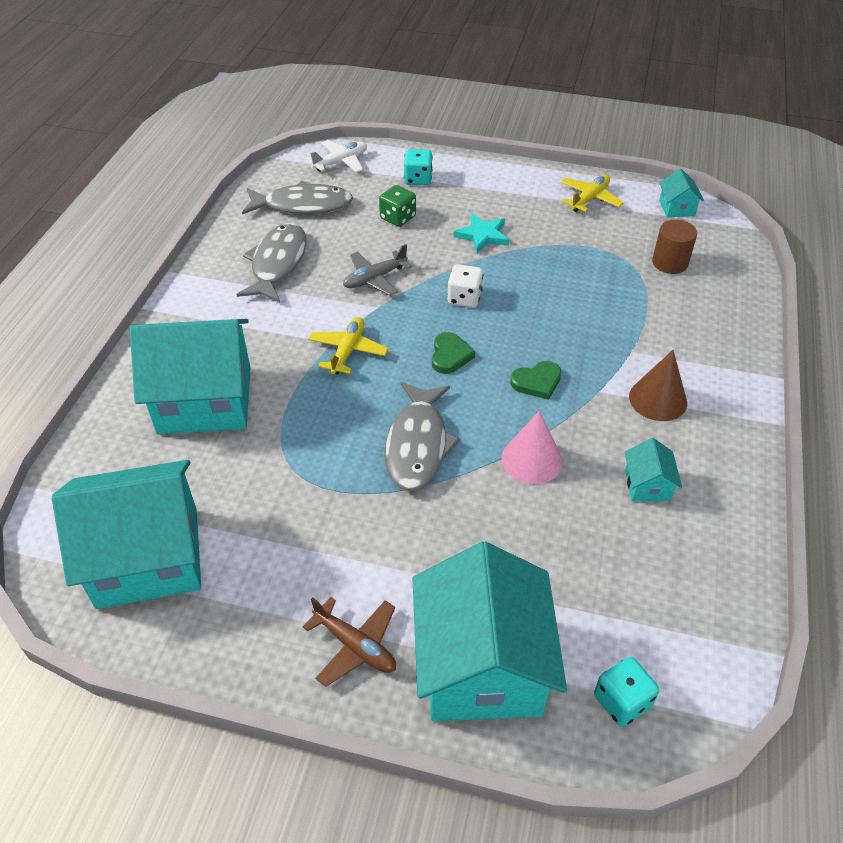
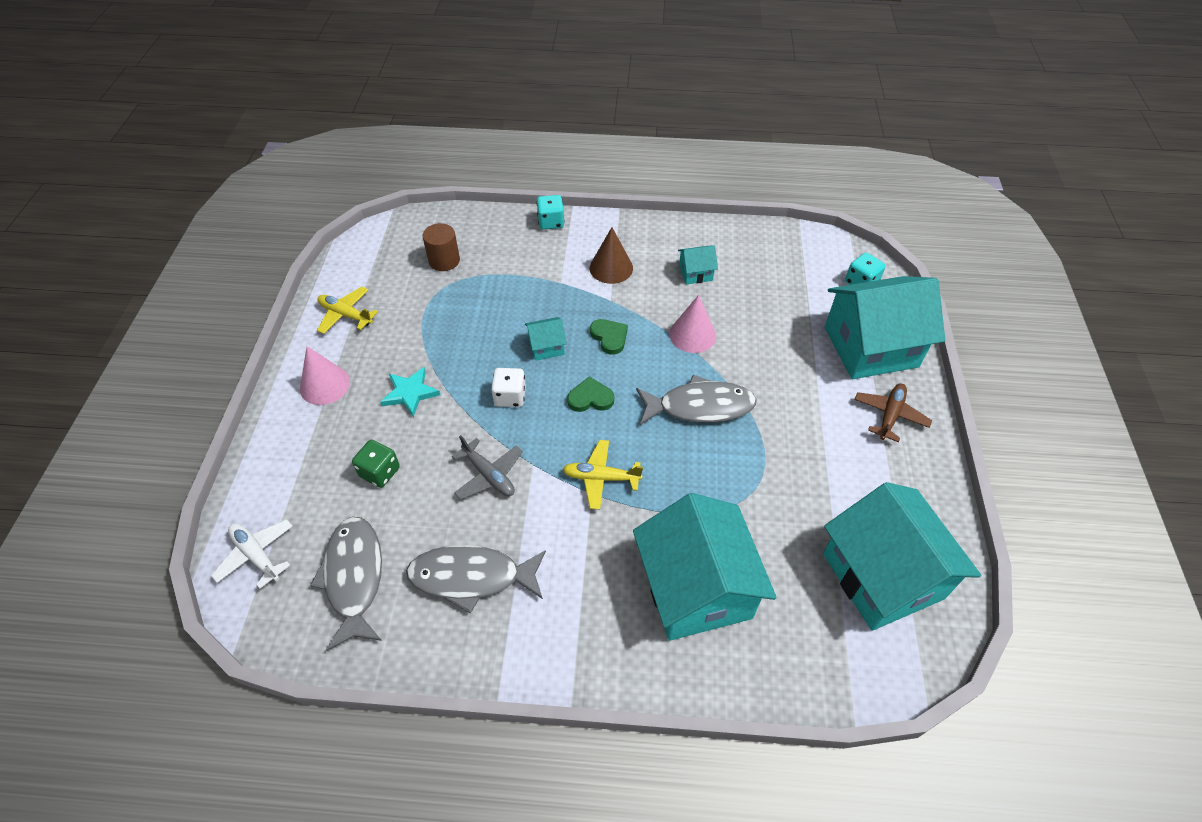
camera: 100 degrees left, 5 degrees up
turquoise dice [404,149,433,185] -> turquoise dice moved to [536,195,565,230]
turquoise house [659,168,704,218] -> turquoise house moved to [525,317,567,361]
none -> pink cone [300,346,350,405]

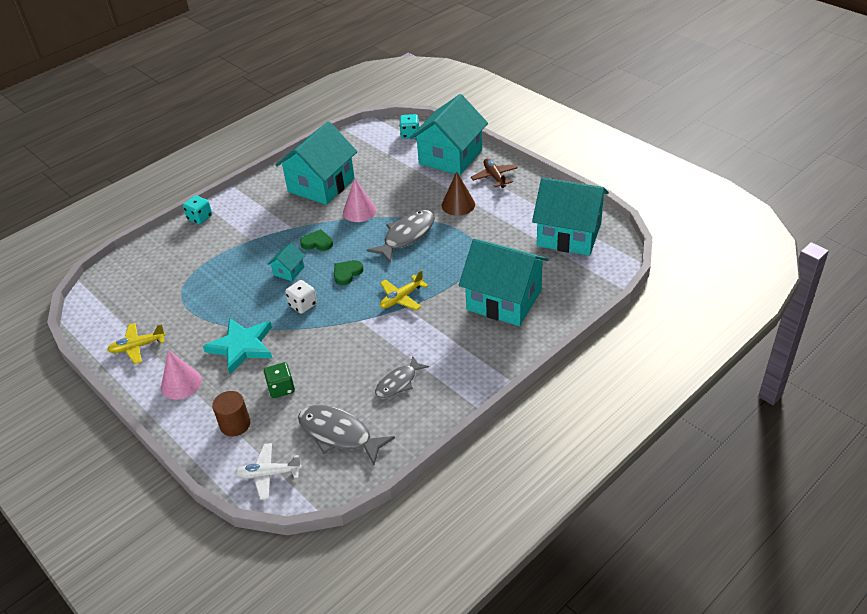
camera: 45 degrees left, 10 degrees down
turquoise star [380,367,440,417] -> turquoise star [203,318,272,374], size x1.54
grey fish [406,545,546,613] -> grey fish [375,356,429,398], size x0.64
brown cylinder [422,223,460,271] -> brown cylinder moved to [212,391,250,436]
grey plane [452,435,523,500] -> none
brown cone [590,227,633,284] -> brown cone moved to [442,171,475,216]
turquoise house [678,246,718,284] -> turquoise house [275,121,357,205], size x2.37

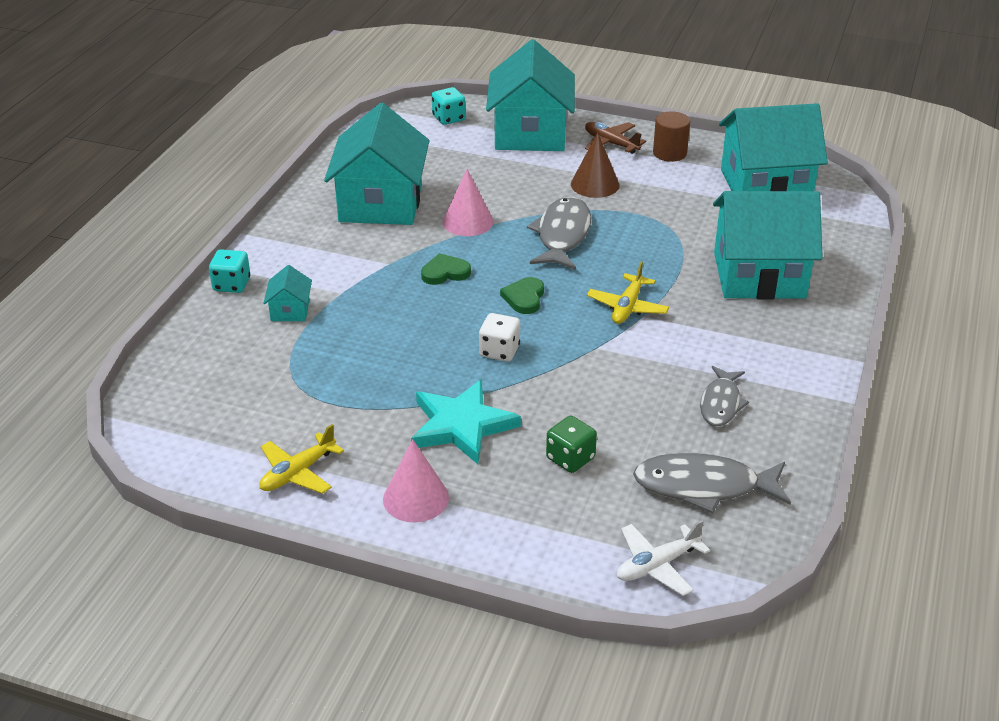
camera: 30 degrees left, 5 degrees down
brown cylinder [212,391,250,436] -> brown cylinder moved to [653,111,690,162]
turquoise house [268,243,305,281] -> turquoise house moved to [263,265,312,321]

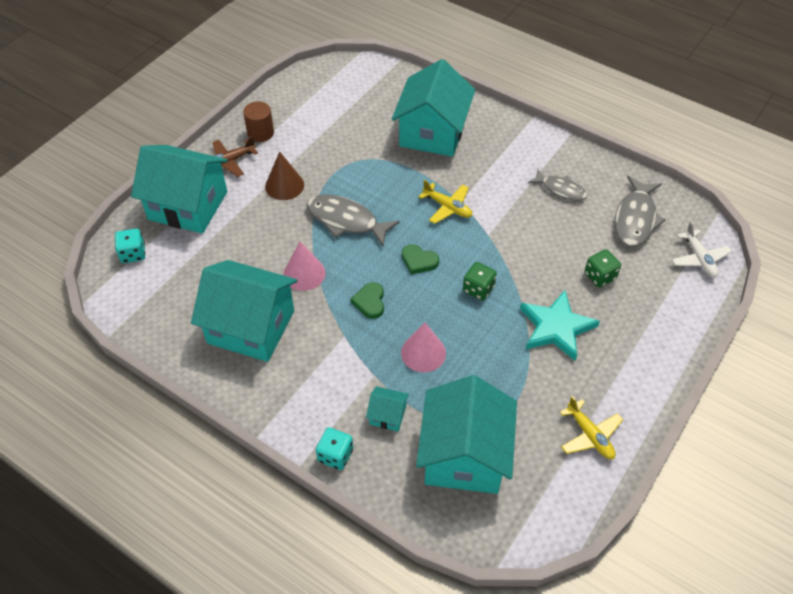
camera: 75 degrees left, 15 degrees up
pink cone [383,439,449,522] -> pink cone moved to [401,322,446,372]
white dice [479,313,520,362] -> green dice [463,262,497,301]
turquoise house [719,103,828,191] -> turquoise house moved to [416,375,517,494]

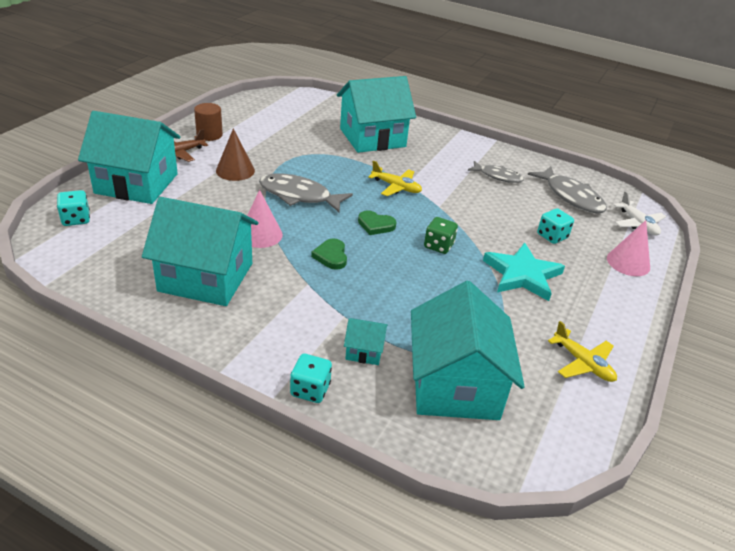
camera: 10 degrees left, 15 degrees down
turquoise house [392,59,475,157] -> turquoise house turned 60 degrees clockwise [337,76,416,153]
pink cone [401,322,446,372] -> pink cone moved to [607,220,650,276]
green dice [585,249,621,287] -> turquoise dice [537,208,574,244]
grey fish [614,176,666,247] -> grey fish turned 45 degrees counterclockwise [528,166,607,213]

